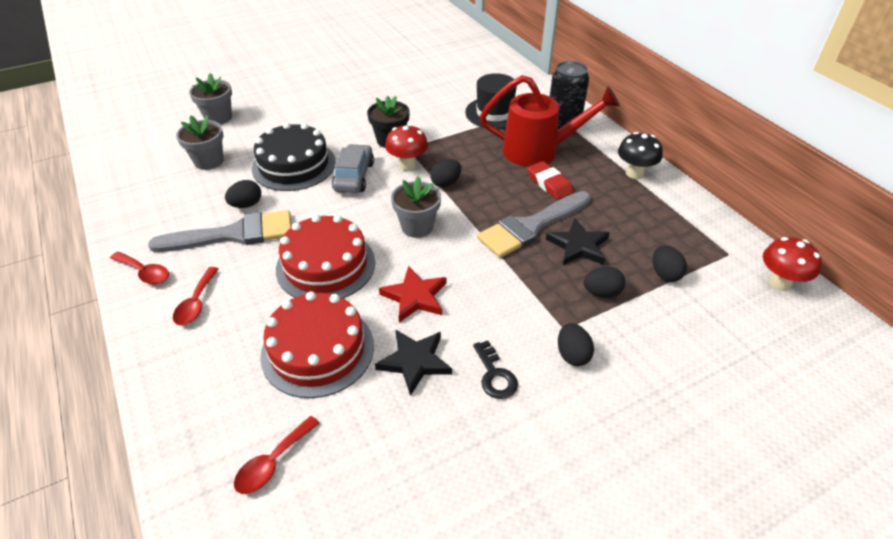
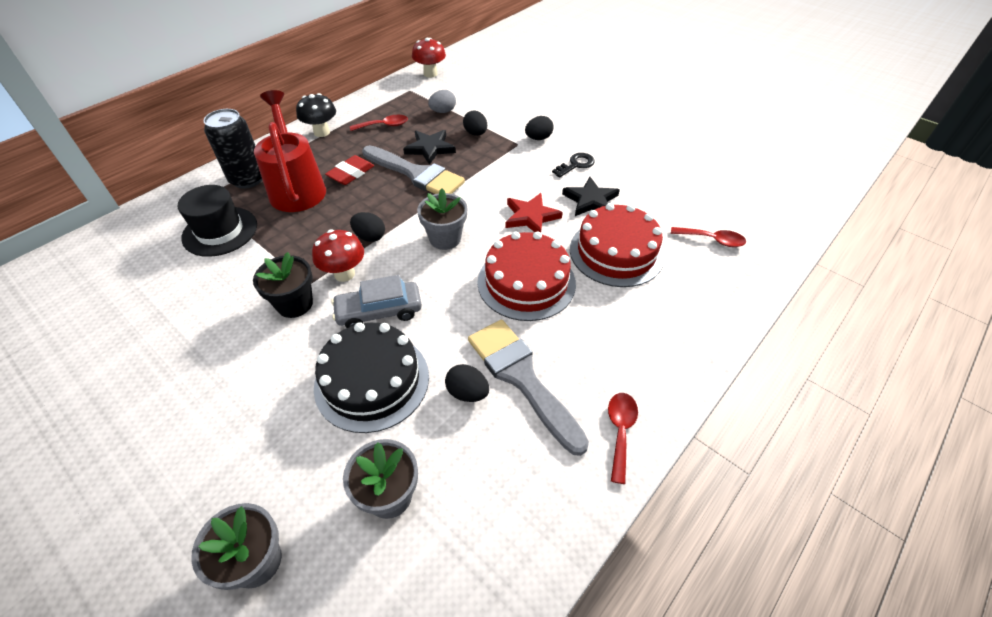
camera: 110 degrees left, 5 degrees up
red spoon [173,267,219,325] -> red spoon moved to [350,115,408,131]
black egg [653,245,687,282] -> grey egg [428,90,456,113]

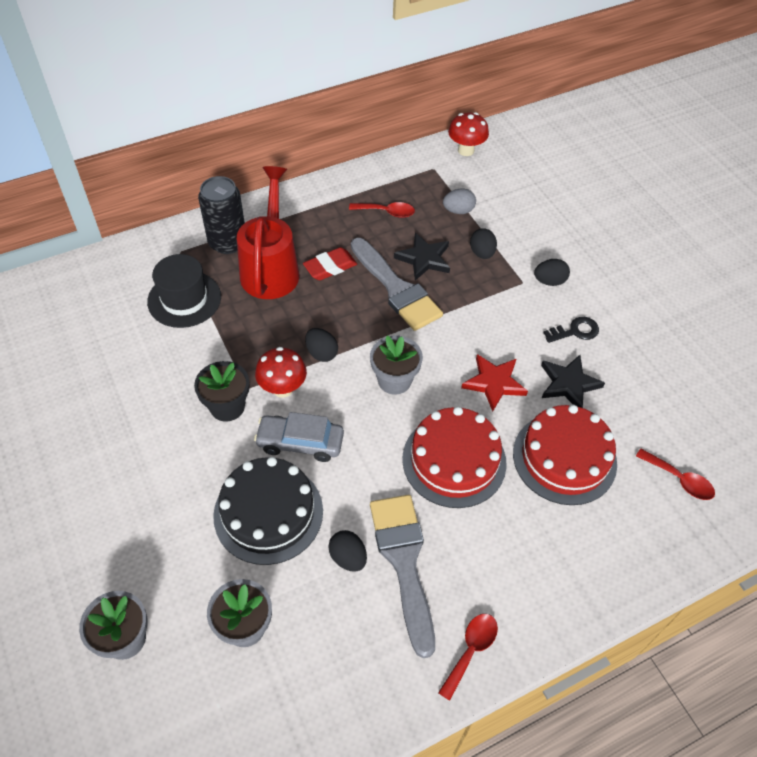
camera: 20 degrees right, 5 degrees up
black mushroom [296,93,336,137] -> none

